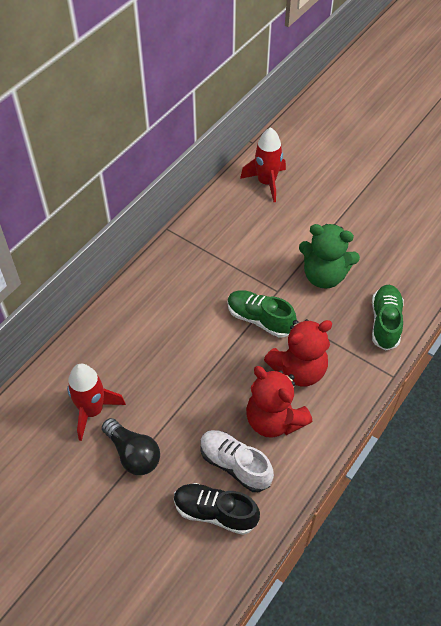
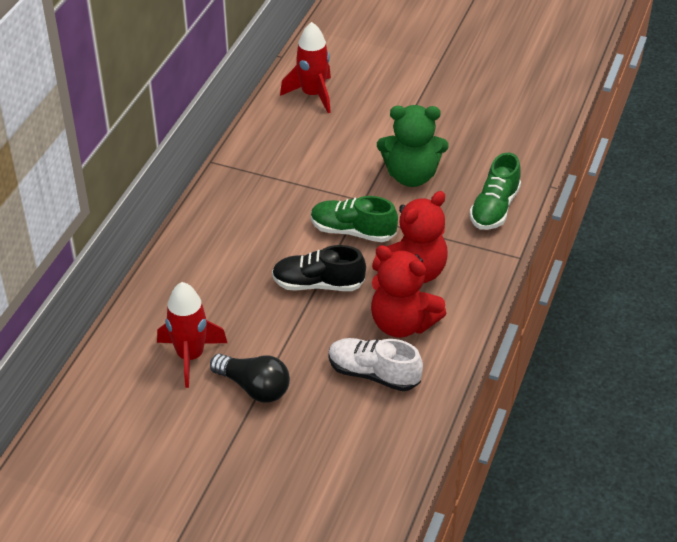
camera: 15 degrees left, 10 degrees down
black shoe [174,483,260,535] -> black shoe moved to [272,245,366,291]
green shoe [372,285,404,351] -> green shoe turned 150 degrees counterclockwise [469,152,521,230]

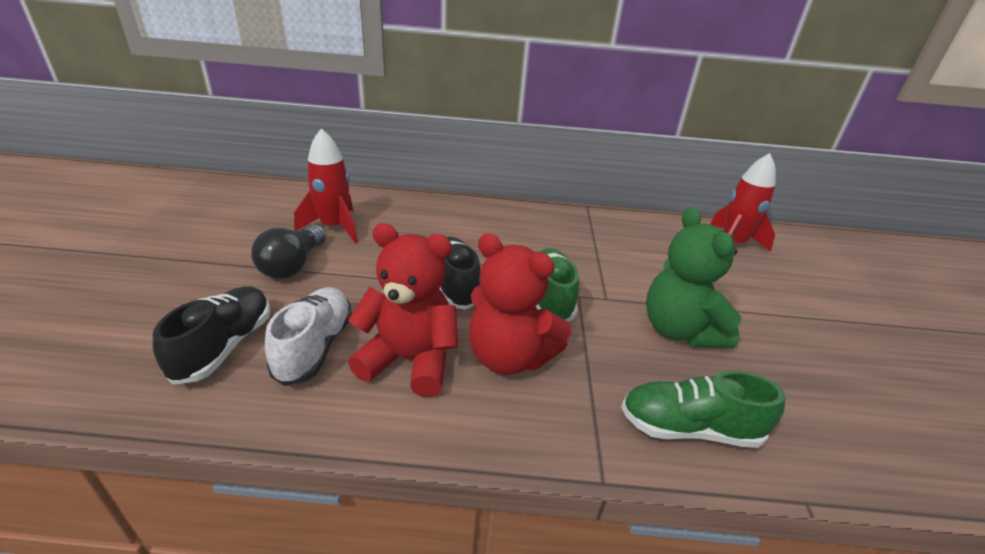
camera: 70 degrees right, 10 degrees down
red teddy bear [371,245,446,338] -> red teddy bear turned 90 degrees clockwise [348,223,458,397]
none -> black shoe [153,286,270,385]

